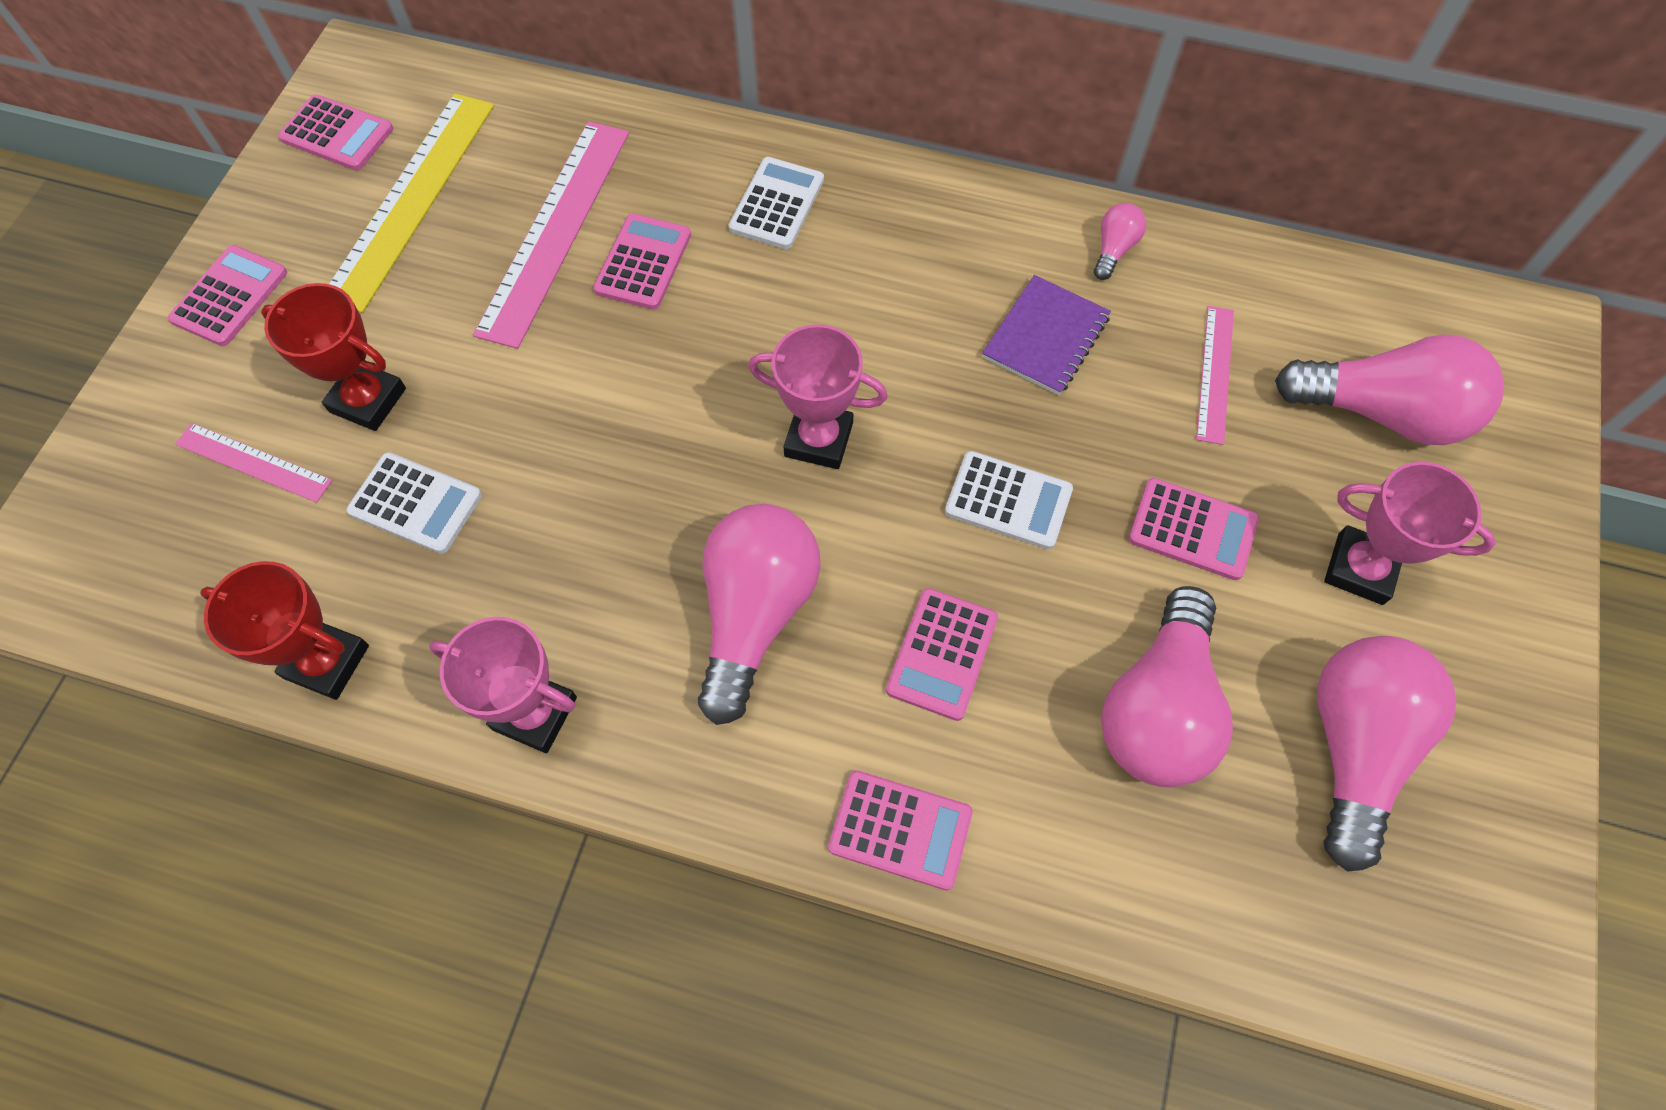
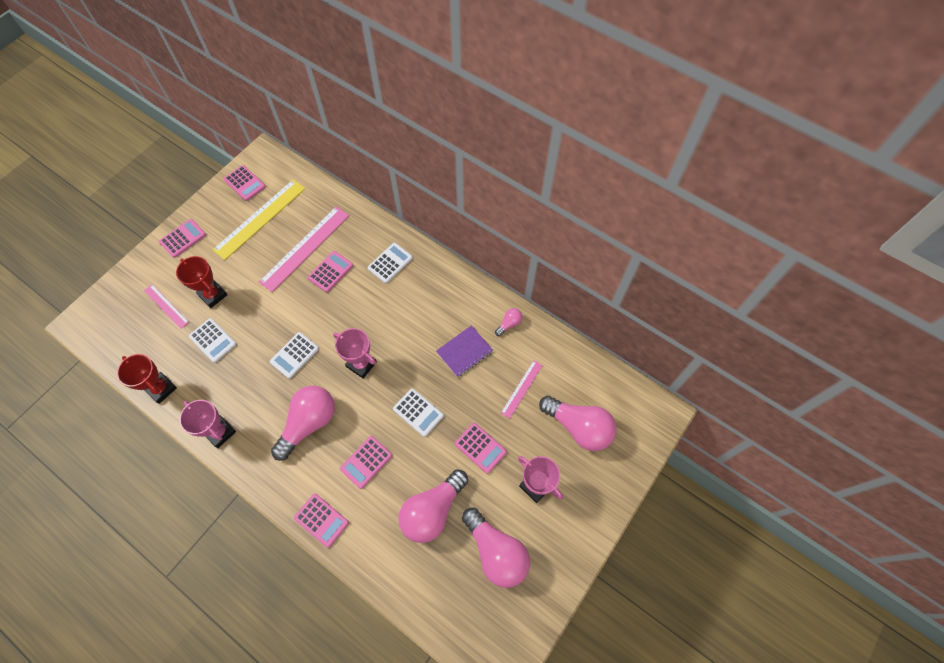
camera: 20 degrees right, 0 degrees up
pink light bulb [1317,636,1457,872] -> pink light bulb turned 105 degrees clockwise [462,508,530,588]
none -> white calculator [270,332,319,379]

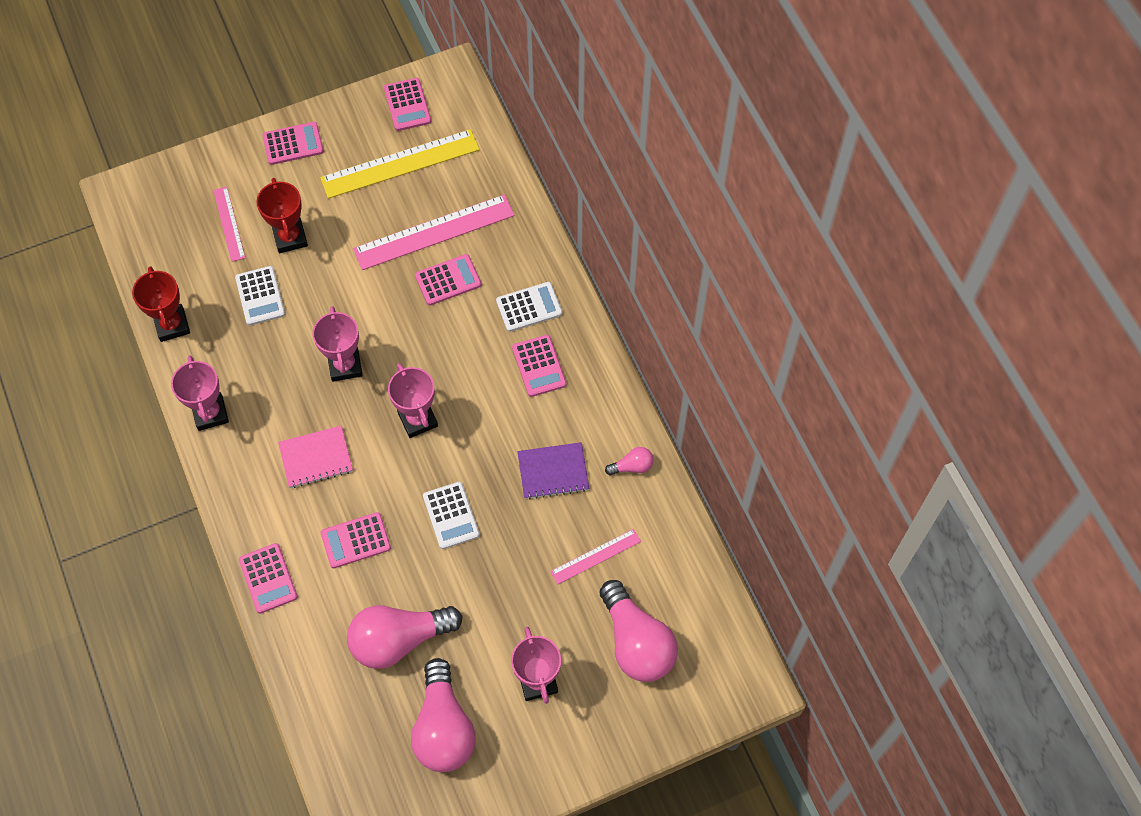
camera: 30 degrees right, 0 degrees up
white calculator [270,332,319,379] -> pink trophy [313,306,363,382]
pink light bulb [271,386,335,461] -> pink notebook [278,425,353,488]
pink calculator [455,423,507,474] -> pink calculator moved to [512,335,566,397]

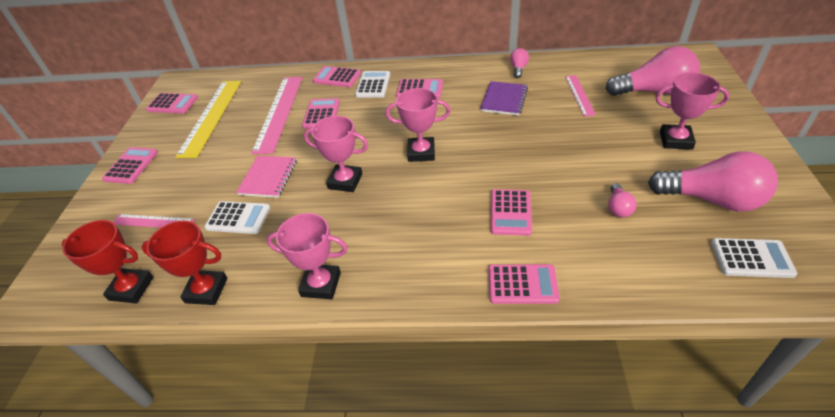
camera: 60 degrees left, 20 degrees down
red trophy [256,178,308,253] -> red trophy moved to [62,220,154,304]
pink notebook [278,425,353,488] -> pink notebook moved to [236,156,297,198]
pink light bulb [347,605,462,669] -> pink light bulb [608,183,637,217], size x0.45
white calculator [423,482,480,549] -> white calculator moved to [711,238,798,278]
none -> pink calculator [313,66,361,87]

